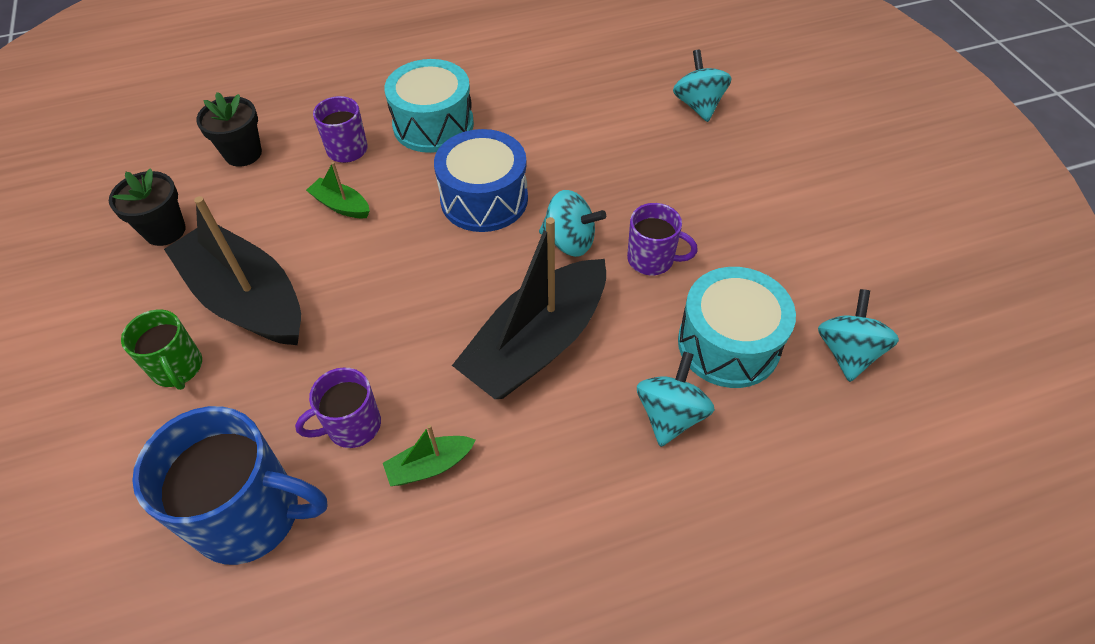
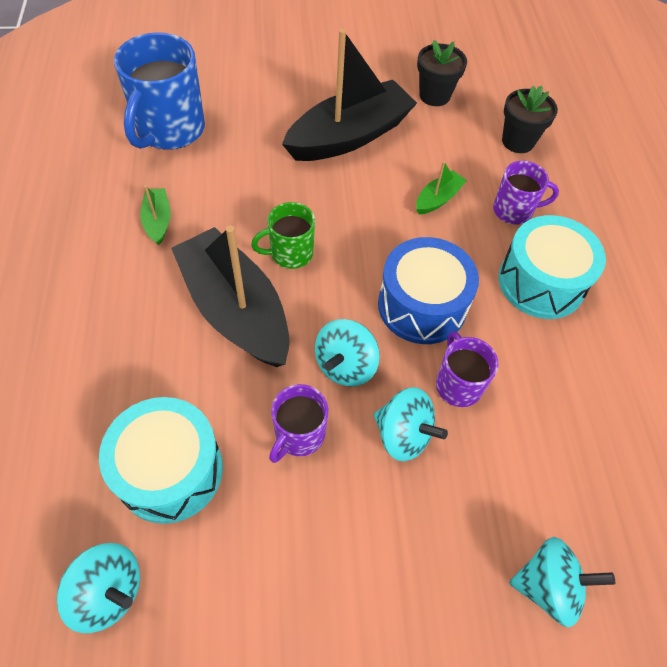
camera: 100 degrees right, 5 degrees up
green mug [121,310,202,390] -> green mug moved to [251,202,315,269]
purple mug [295,367,381,448] -> purple mug moved to [436,331,498,407]
turquoise spinning top [637,352,715,447] -> turquoise spinning top moved to [374,387,448,461]

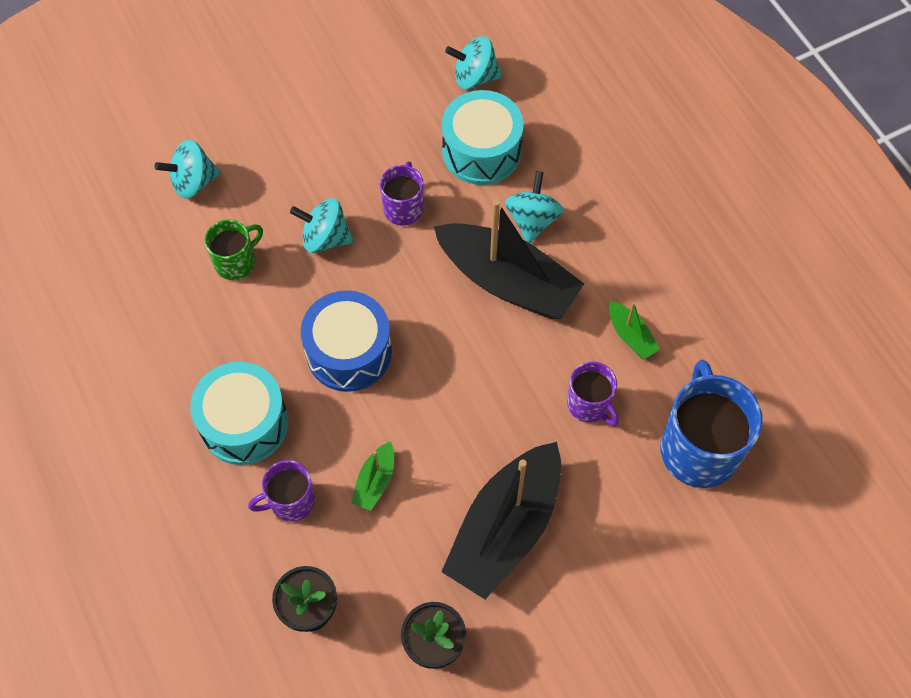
camera: 160 degrees right, 5 degrees up
green mug [251,202,315,269] -> green mug moved to [205,219,263,280]
turquoise spinning top [315,319,380,386] -> turquoise spinning top moved to [505,171,564,244]
purple mug [436,331,498,407] -> purple mug moved to [567,361,619,426]

